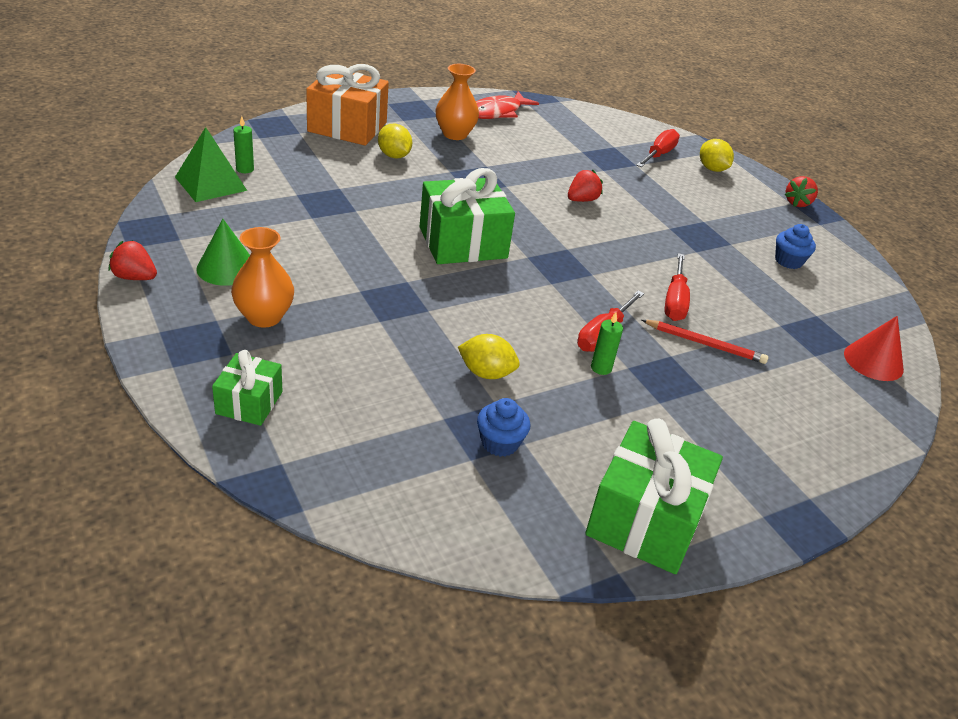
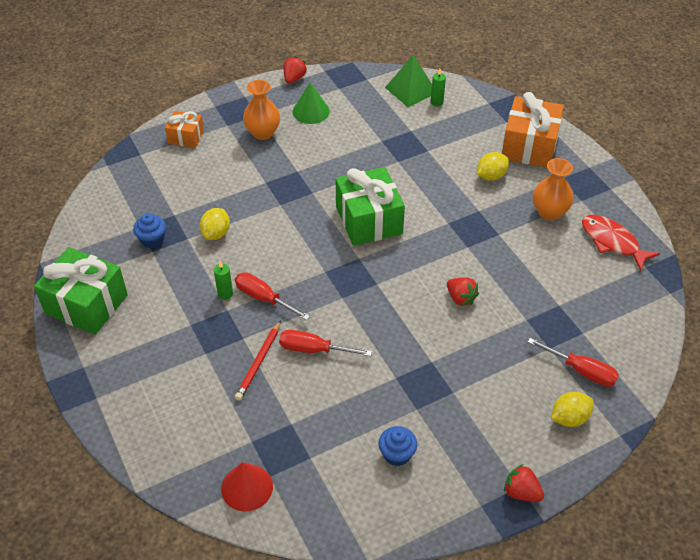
camera: 95 degrees right, 10 degrees up
green gift [212,350,283,426] -> orange gift [165,111,204,148]

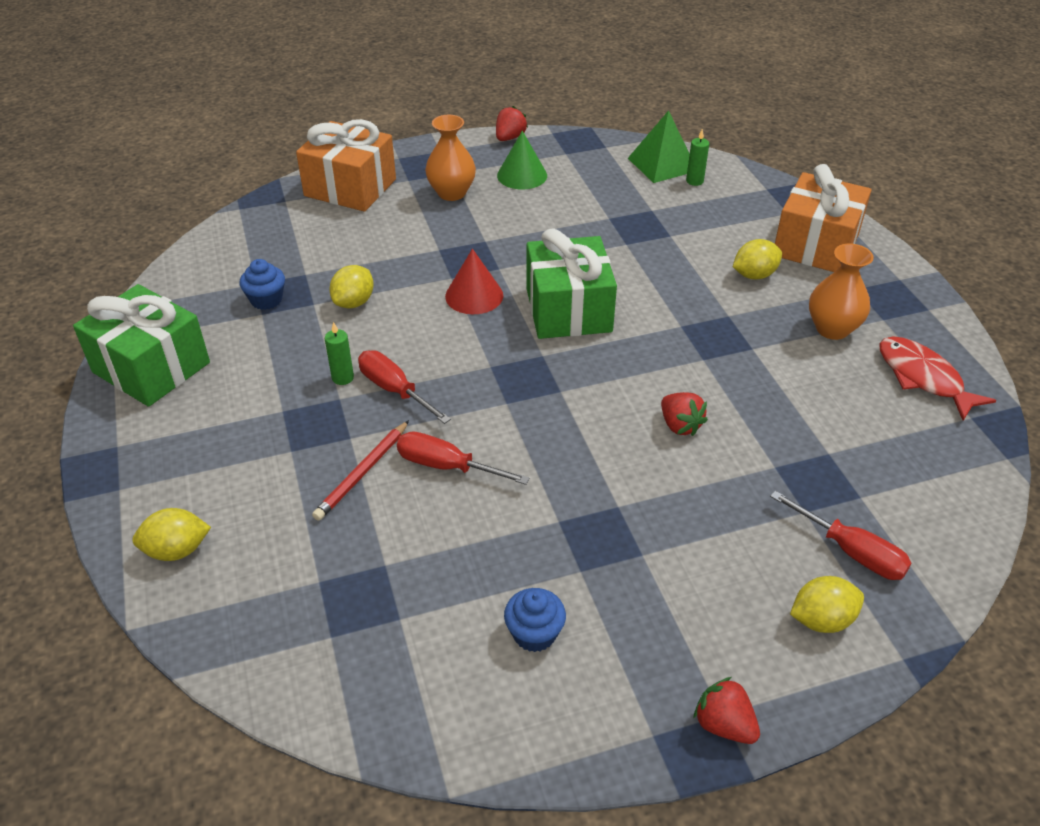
camera: 10 degrees right, 5 degrees down
orange gift [165,111,204,148] -> orange gift [296,119,396,212], size x1.81
red cone [221,462,273,511] -> red cone moved to [445,249,503,314]
none -> yellow lemon [132,508,211,561]

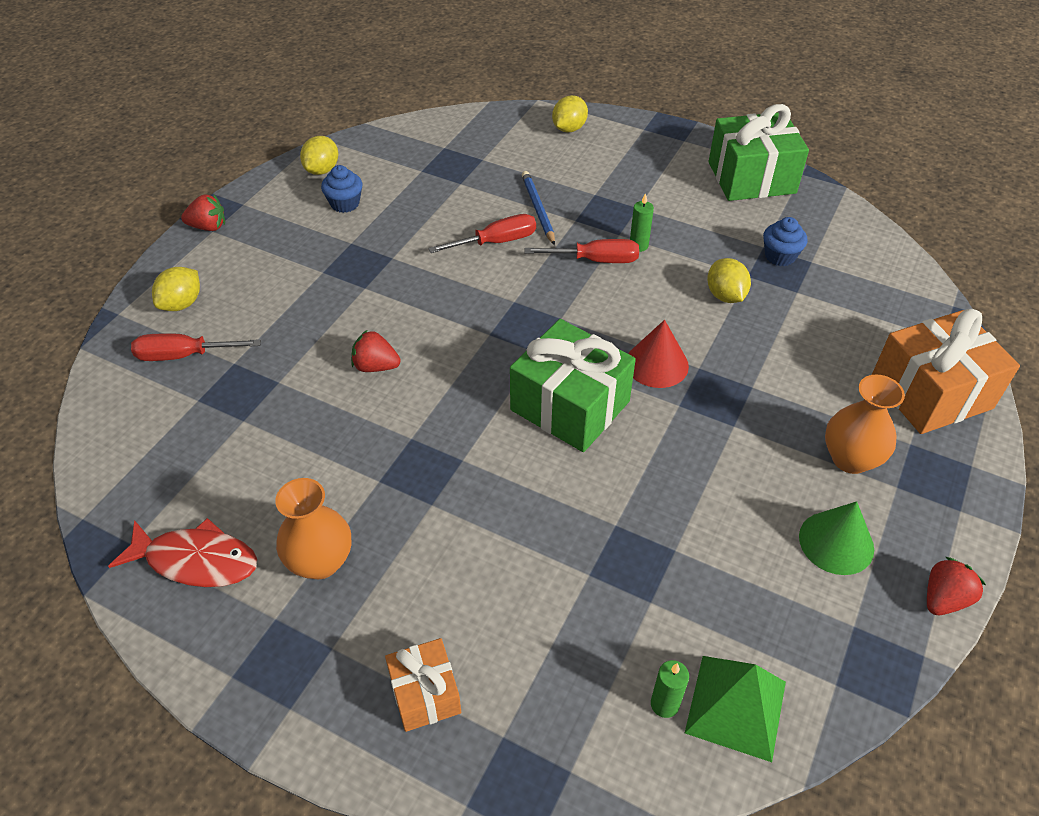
camera: 135 degrees right, 5 degrees up
red pencil [312,420,409,521] -> blue pencil [522,171,555,245]
red strawberry [496,106,528,141] -> red strawberry turned 120 degrees counterclockwise [927,557,986,615]
yellow lemon [733,239,782,280] -> yellow lemon moved to [300,136,338,175]
orange gift [775,164,872,272] -> orange gift [385,638,461,732], size x0.55

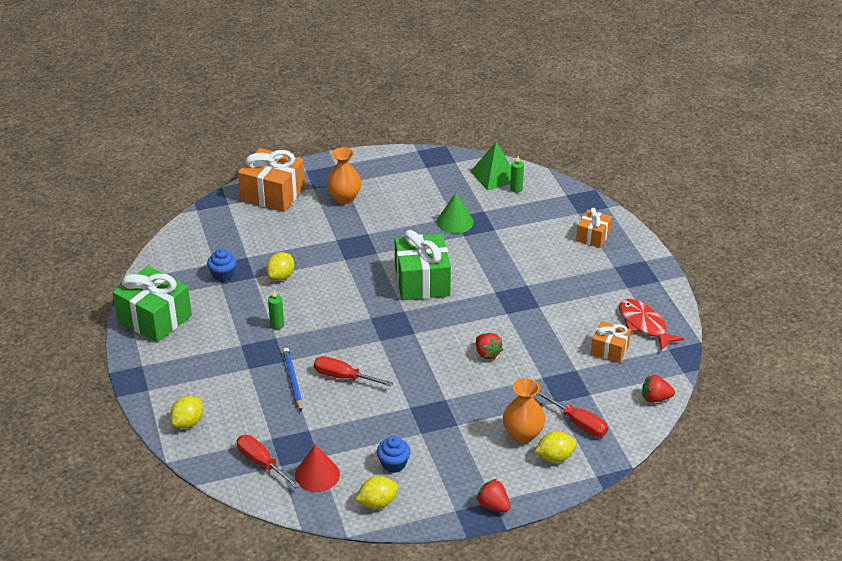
camera: 135 degrees left, 10 degrees down
orange vase [275,478,351,579] -> orange vase moved to [503,378,545,443]
blue pencil [522,171,555,245] -> blue pencil turned 135 degrees clockwise [283,348,302,412]
red screwdriver [525,239,639,263] -> red screwdriver moved to [236,435,300,488]
yellow lemon [552,95,588,133] -> yellow lemon turned 45 degrees counterclockwise [170,396,203,428]
red cone [628,320,689,388] -> red cone moved to [295,444,340,492]
green cone [799,501,874,575] -> green cone moved to [437,193,474,233]
red strawberry [927,557,986,615] -> red strawberry moved to [642,375,675,403]
none -> orange gift [591,321,631,363]

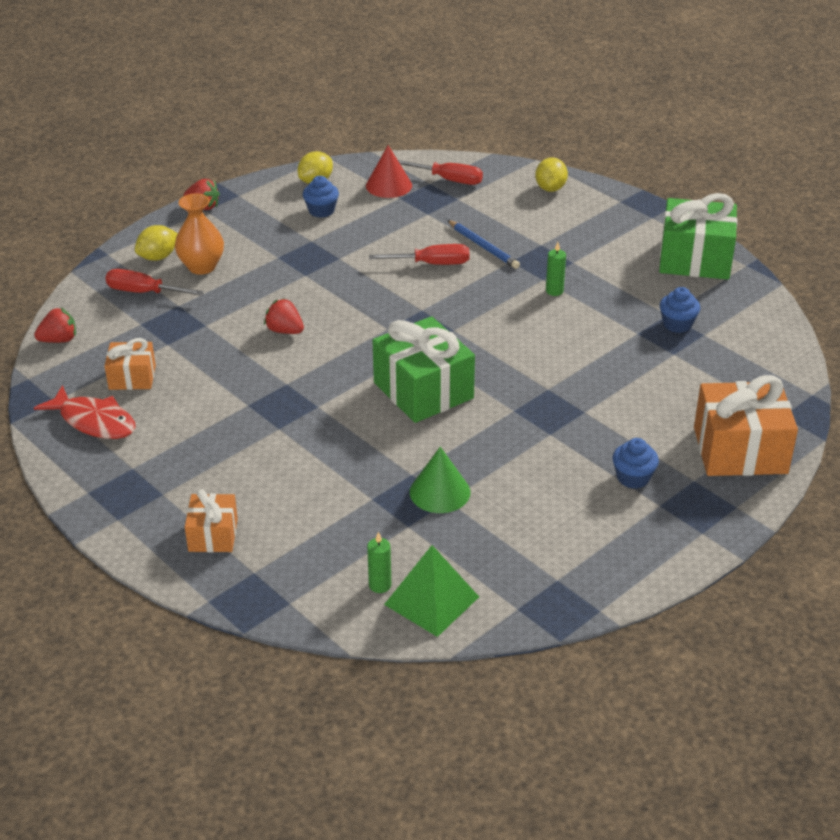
camera: 155 degrees right, 0 degrees up
yellow lemon [266,252,294,281] -> none
orange vase [326,147,361,204] -> blue cupcake [612,438,659,489]

